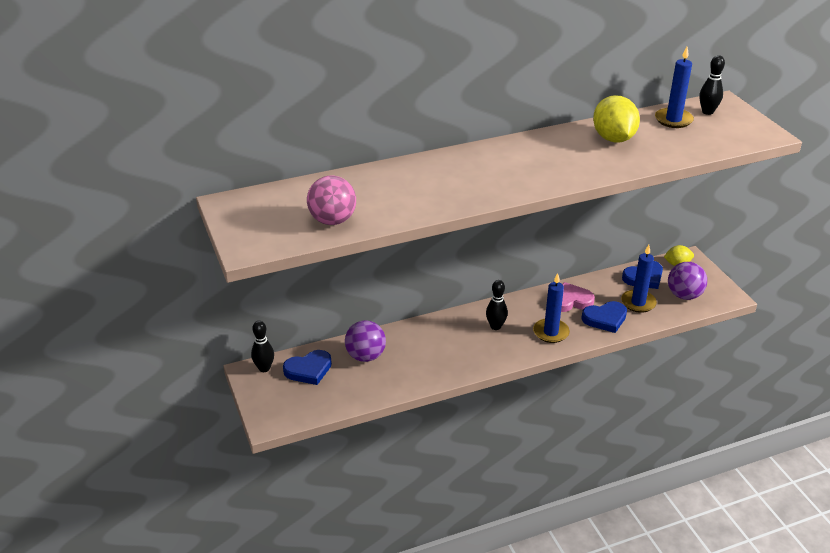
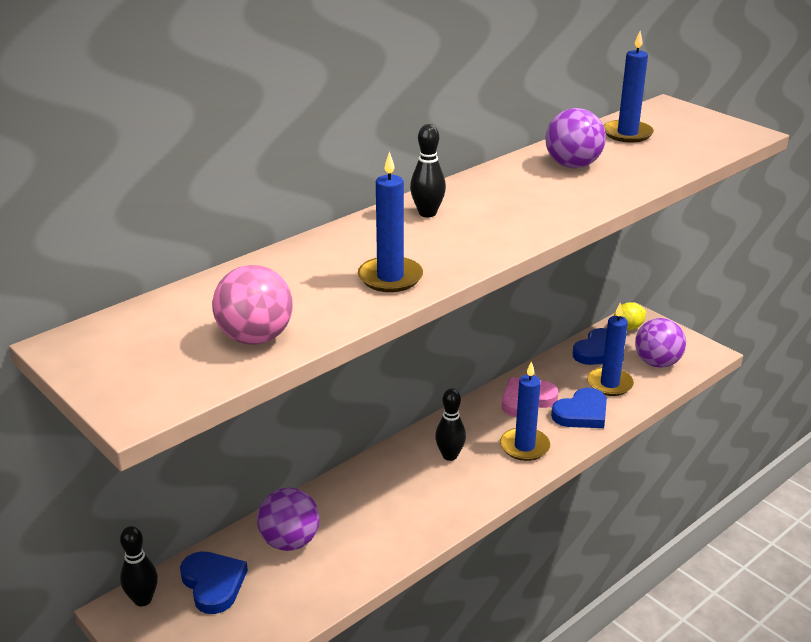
camera: 20 degrees left, 5 degrees down
blue heart [283,350,332,385] -> blue heart turned 75 degrees counterclockwise [180,551,248,614]
yellow lemon [593,95,640,143] -> purple ball [545,108,606,169]
black bowling pin [699,55,725,115] -> black bowling pin moved to [410,124,446,217]
none -> blue candle [358,152,423,292]

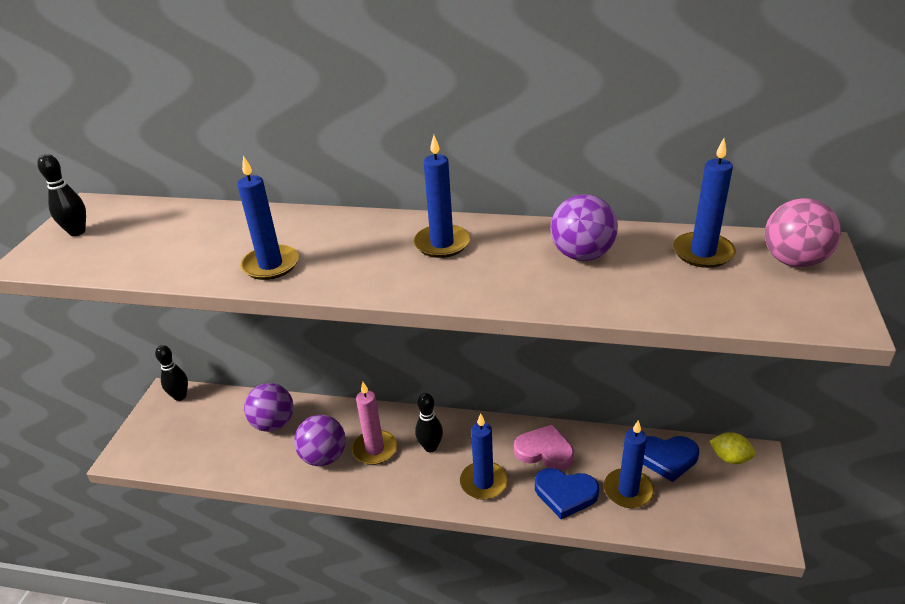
camera: 55 degrees right, 5 degrees up
blue heart [180,551,248,614] -> none
pink ball [212,265,293,345] -> pink ball moved to [765,198,841,268]
black bowling pin [410,124,446,217] -> black bowling pin moved to [37,154,86,236]
purple ball [635,318,686,368] -> purple ball moved to [294,415,346,466]
none -> pink candle [352,382,397,465]
none -> blue candle [413,135,470,258]

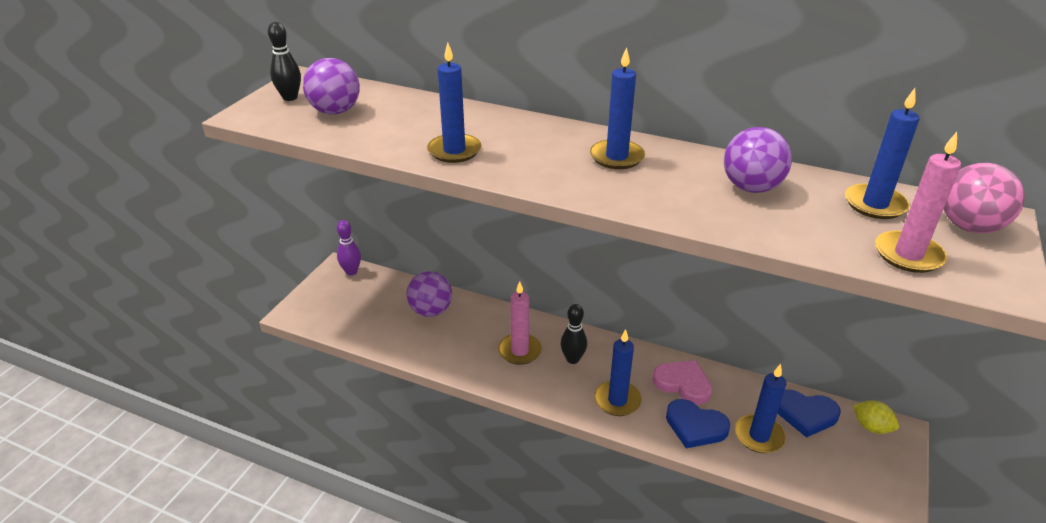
camera: 10 degrees right, 0 degrees up
black bowling pin [155,345,188,401] -> purple bowling pin [337,220,361,275]
purple ball [294,415,346,466] -> purple ball moved to [303,58,360,115]
none -> pink candle [875,132,961,273]

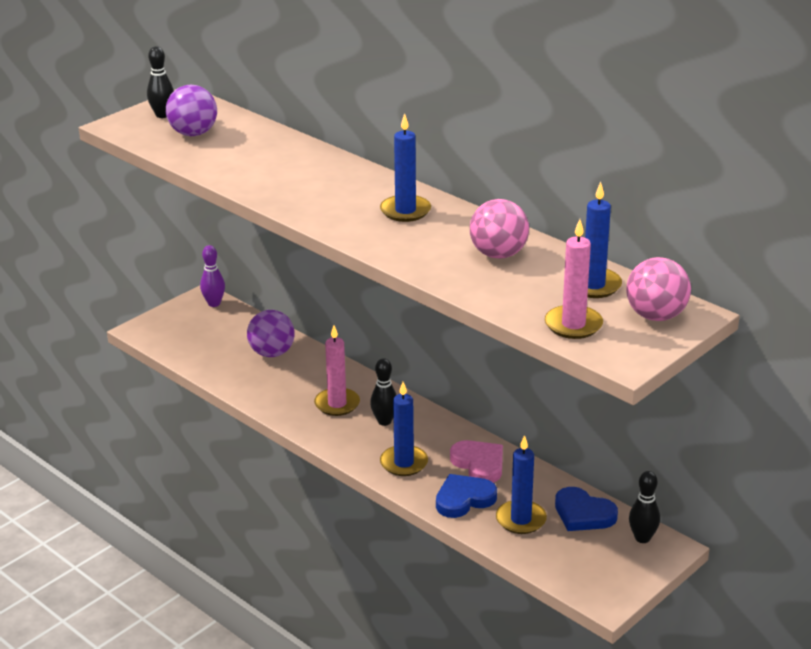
camera: 20 degrees right, 5 degrees down
blue candle [427,43,481,163] -> none
blue heart [666,399,730,448] -> blue heart turned 105 degrees clockwise [436,474,497,518]
purple ball [724,127,792,193] -> pink ball [470,199,529,259]
yellow lemon [853,400,899,434] -> black bowling pin [629,471,660,543]

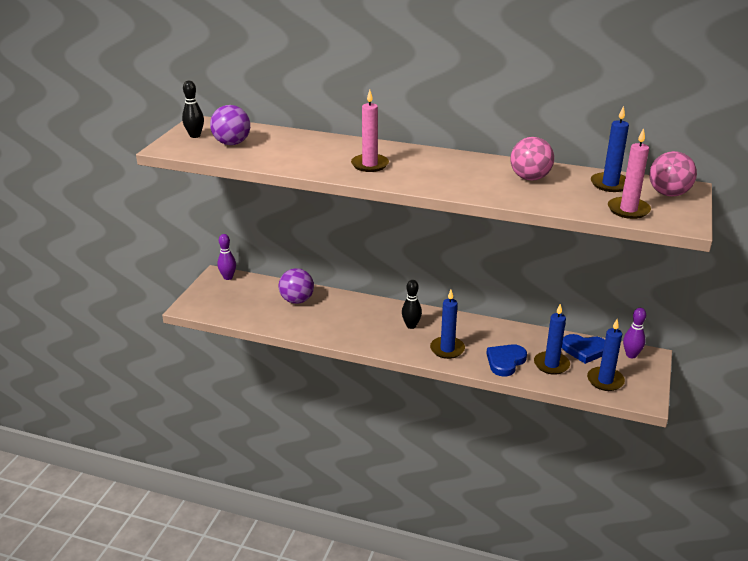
camera: 25 degrees left, 0 degrees up
pink candle [314,325,360,416] -> pink candle moved to [351,90,389,172]
blue candle [380,113,431,222] -> blue candle moved to [587,319,625,391]
pink heart [450,440,503,483] -> none
black bowling pin [629,471,660,543] -> purple bowling pin [623,308,646,358]

